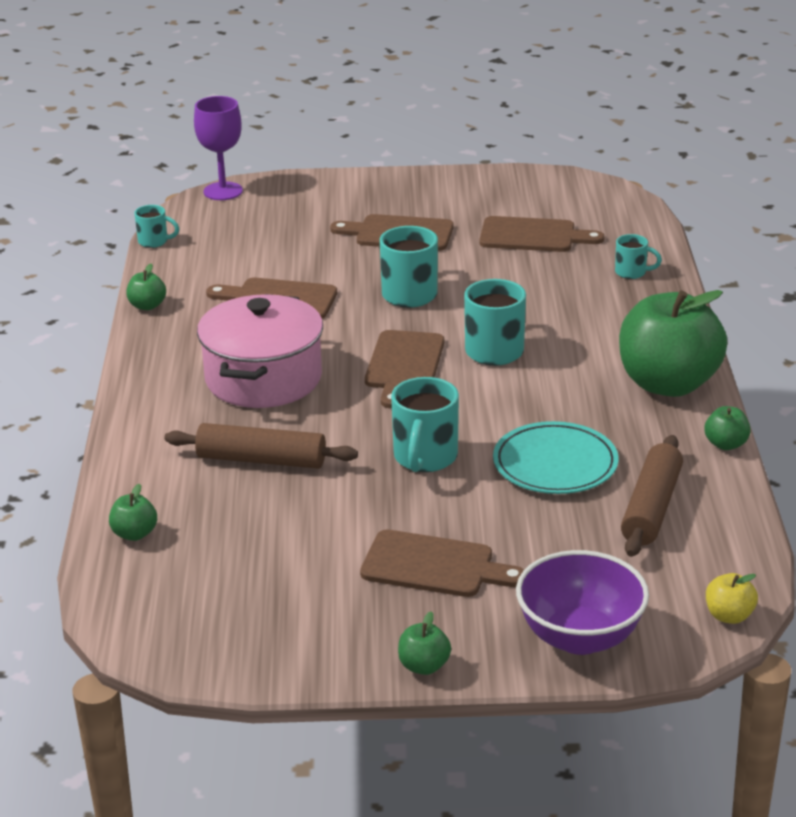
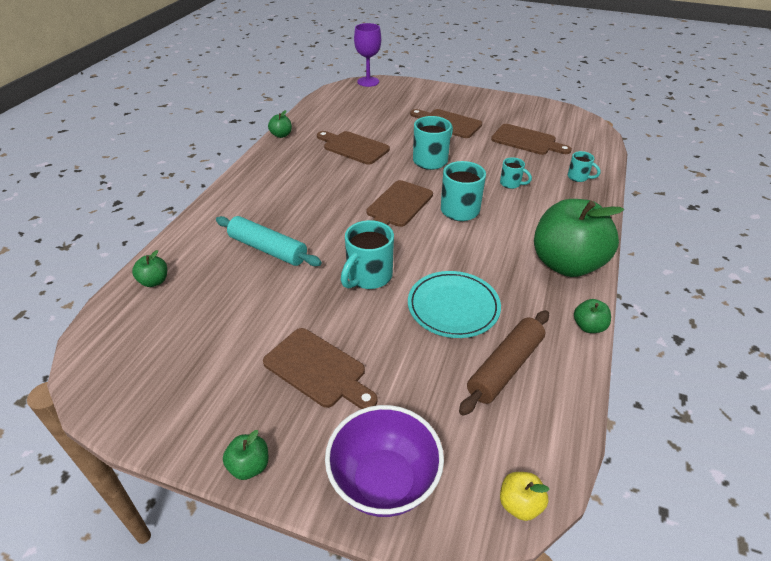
camera: 20 degrees right, 10 degrees up
turquoise mug [134,205,180,248] -> turquoise mug moved to [500,157,532,189]
brown rolling pin [164,423,358,469] -> turquoise rolling pin [216,216,322,266]
pink pot [197,294,323,408] -> none

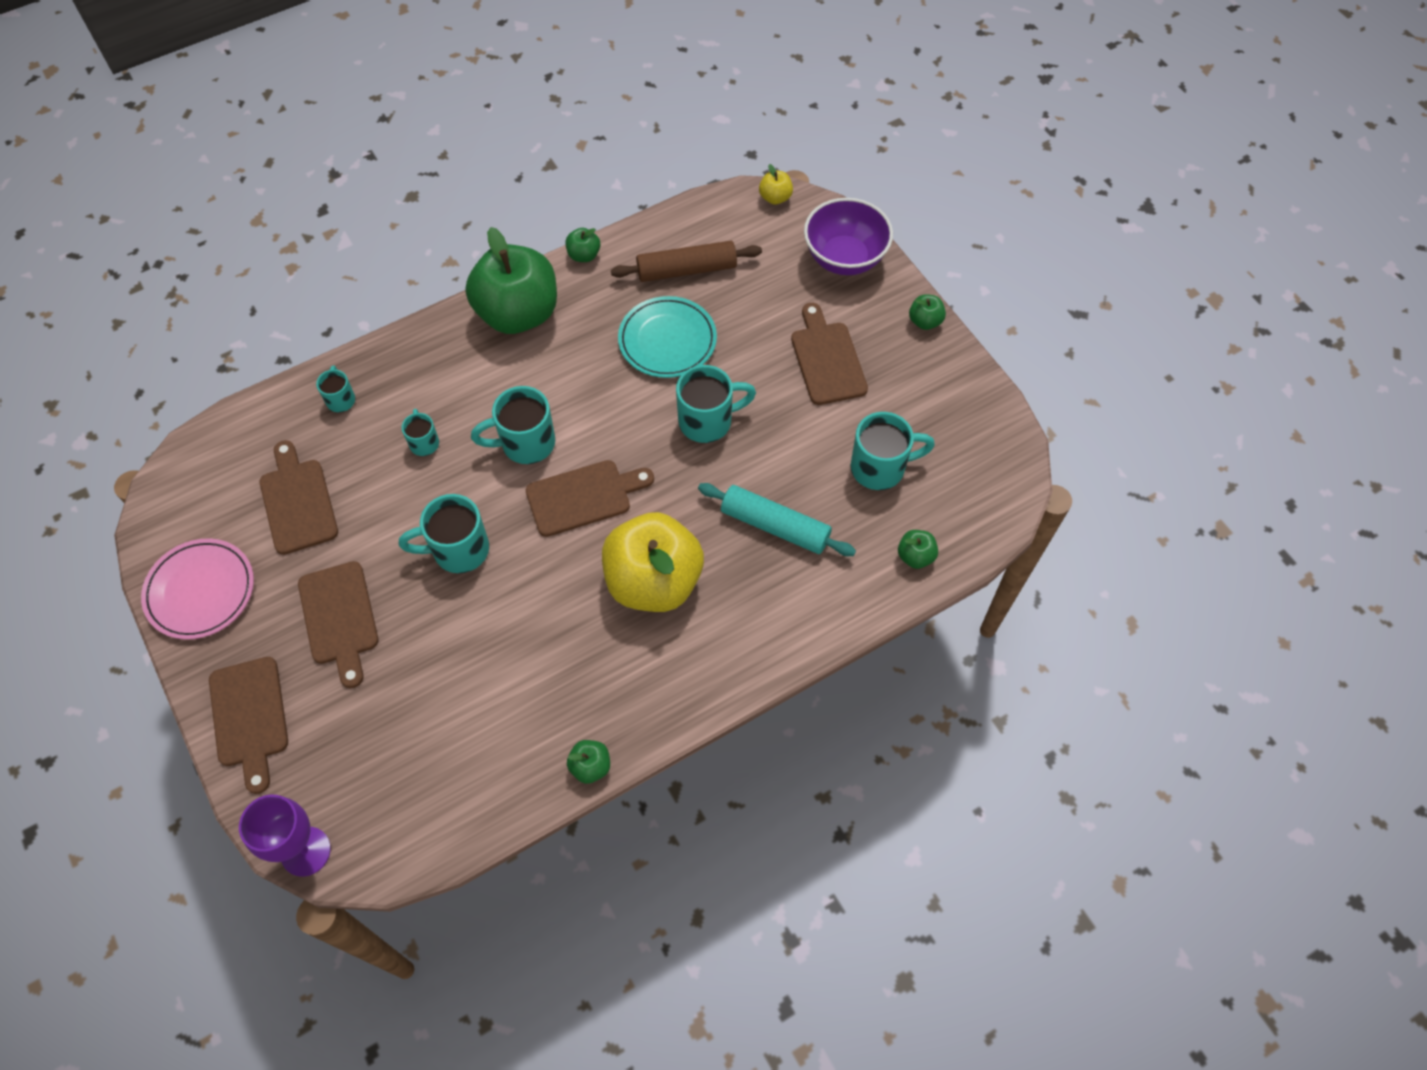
camera: 140 degrees left, 20 degrees up
turquoise rolling pin [216,216,322,266] -> turquoise rolling pin turned 45 degrees counterclockwise [698,483,856,556]
brown cutting board [317,131,390,165] -> brown cutting board moved to [209,657,288,794]
none -> pink plate [141,538,254,640]
none -> yellow apple [602,512,704,612]
none -> turquoise mug [851,412,935,490]

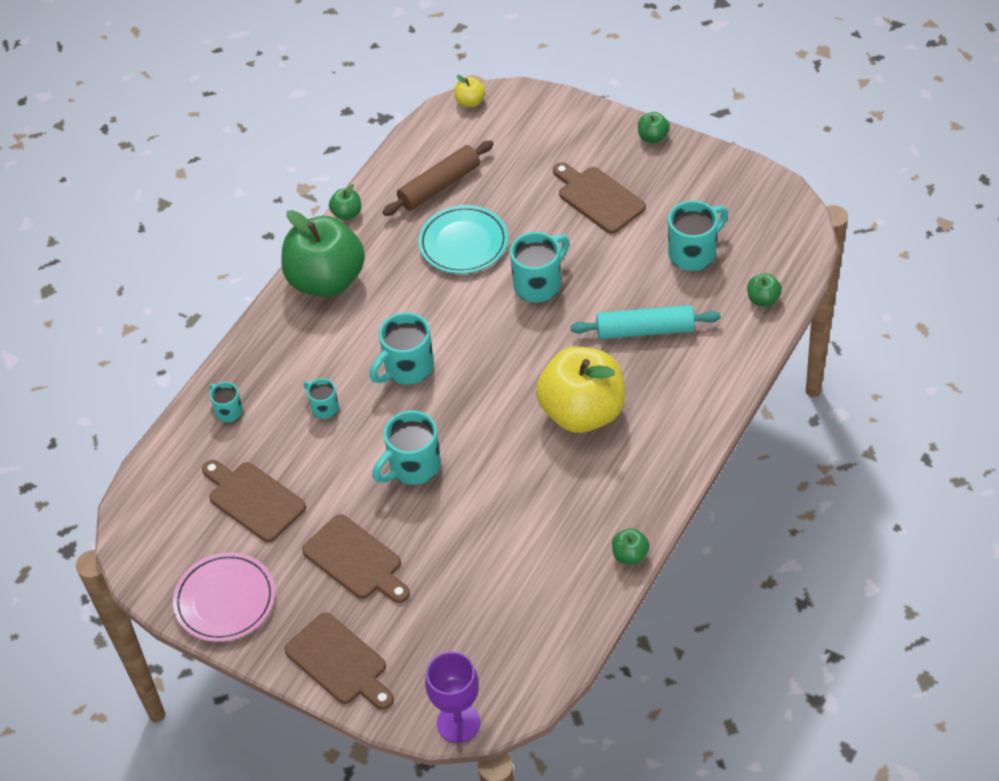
camera: 25 degrees left, 10 degrees down
brown cutting board [526,460,654,537] -> none
purple bowl [804,198,893,275] -> none

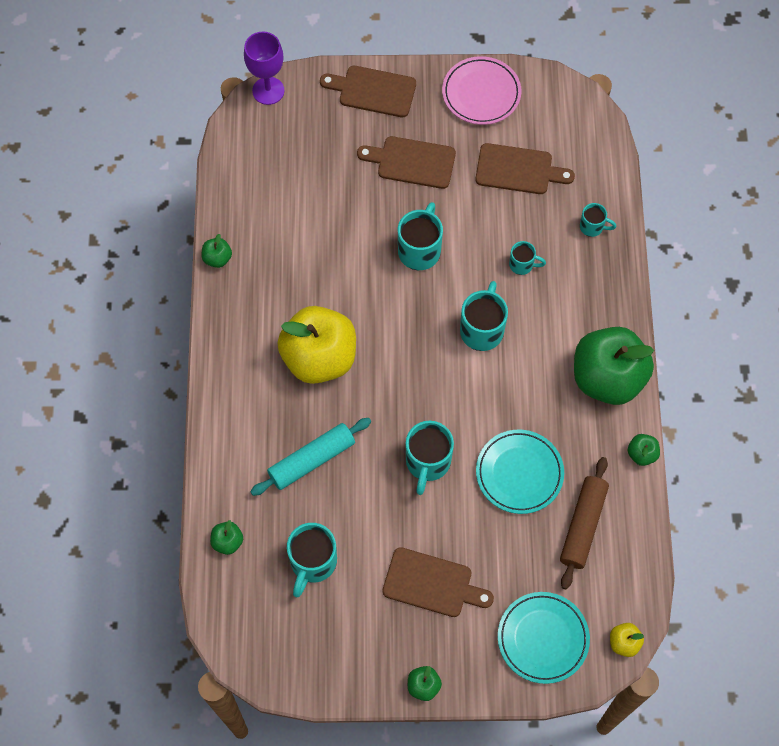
camera: 145 degrees right, 15 degrees up
none -> turquoise plate [498,592,590,684]

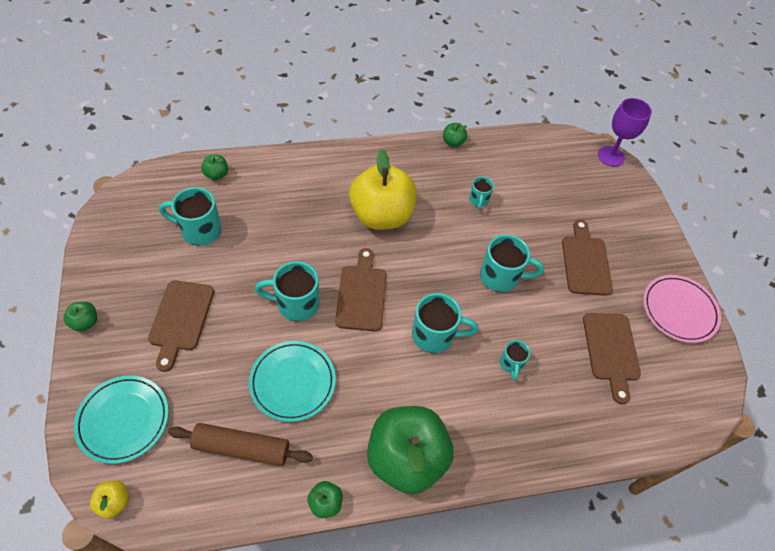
camera: 75 degrees right, 10 degrees down
turquoise rolling pin [250,418,371,496] -> none
brown cutting board [320,66,416,117] -> brown cutting board moved to [335,248,386,331]
turquoise mug [580,203,616,237] -> turquoise mug moved to [469,176,494,210]

